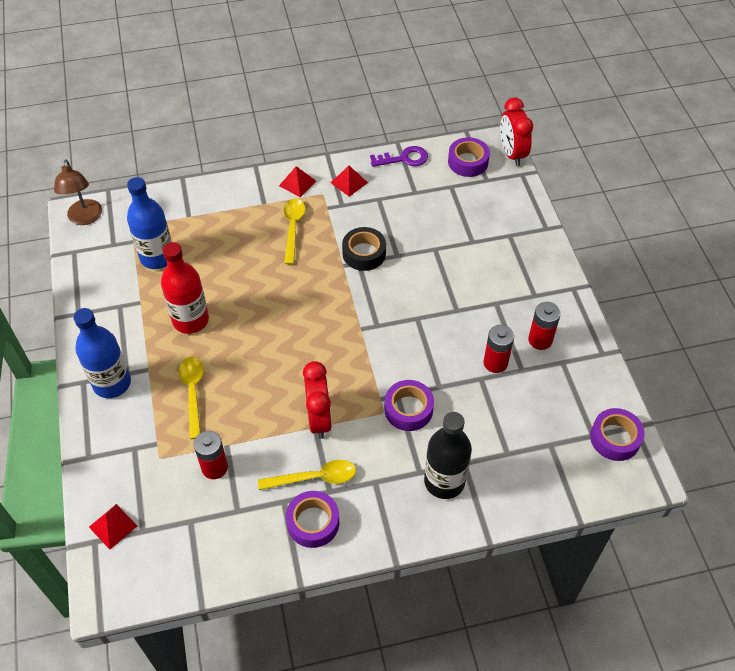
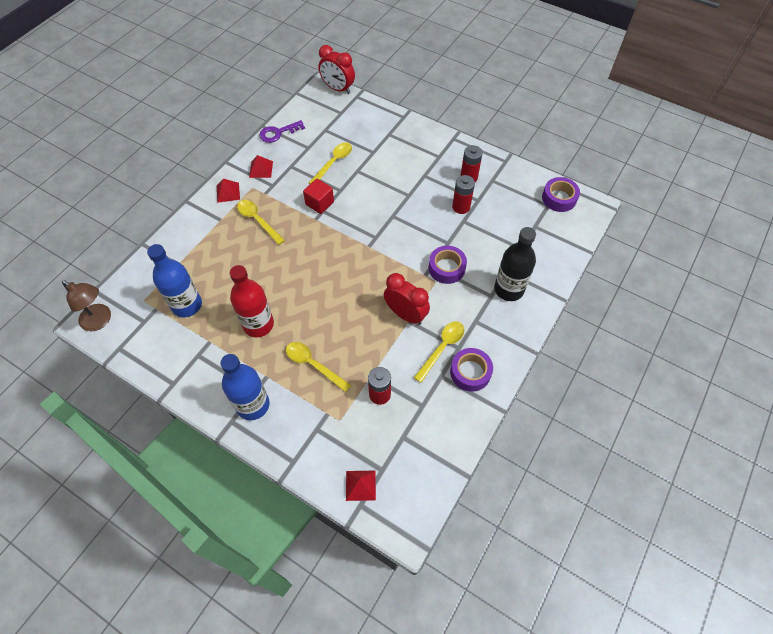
camera: 45 degrees left, 5 degrees up
black tape [342,227,386,271] -> red cube [303,179,334,214]
purple key [370,146,428,167] -> purple key turned 150 degrees counterclockwise [259,120,305,143]
purple tape [448,137,490,177] -> none
none -> yellow spoon [309,142,352,184]

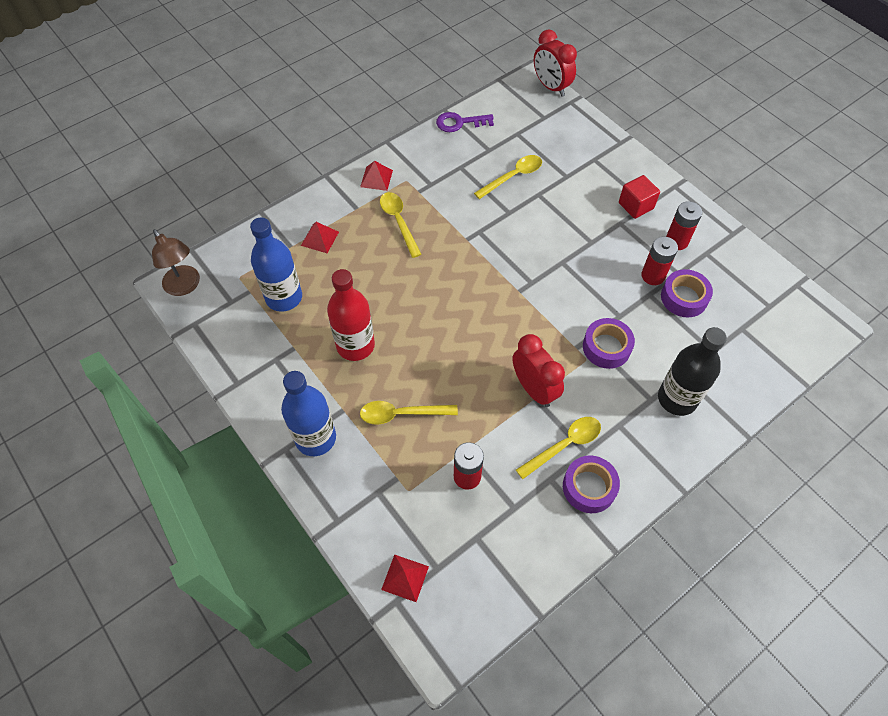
camera: 20 degrees right, 0 degrees up
red pyramid [249,155,273,178] -> red pyramid moved to [301,222,339,253]
yellow spoon [286,342,351,392] -> yellow spoon turned 60 degrees counterclockwise [360,401,458,425]
red cube [303,179,334,214] -> red cube moved to [619,175,660,219]
purple tape [542,177,580,212] -> purple tape moved to [661,269,713,317]

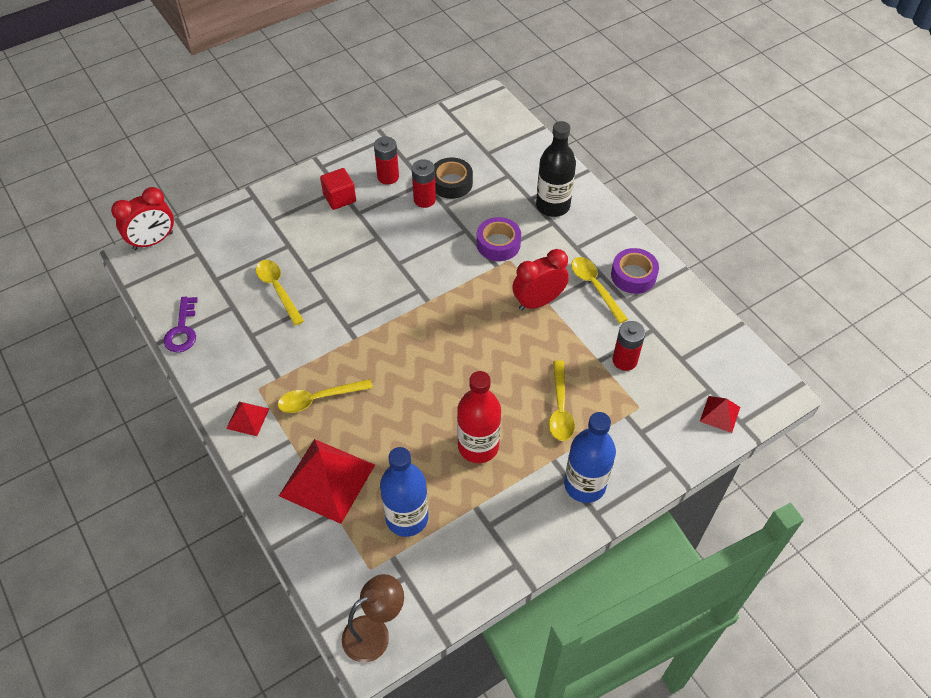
camera: 85 degrees left, 5 degrees down
red pyramid [301,222,339,253] -> red pyramid [279,439,375,524], size x2.06
purple tape [661,269,713,317] -> black tape [434,158,473,199]

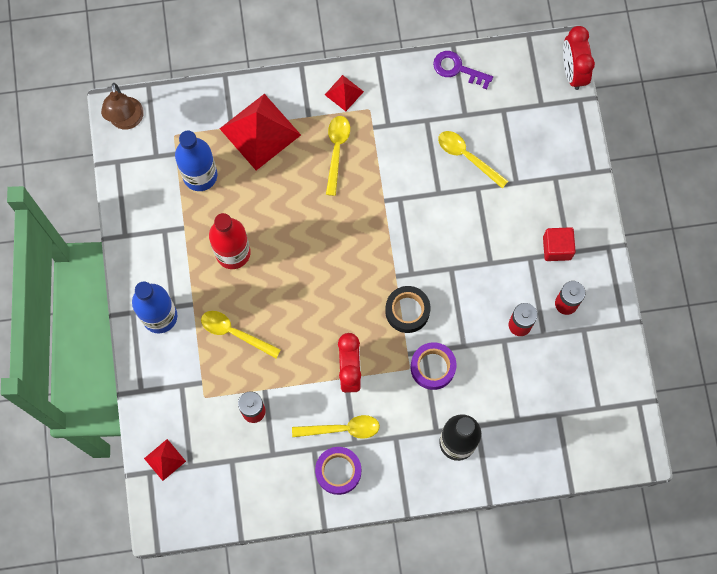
camera: 115 degrees right, 20 degrees up
yellow spoon [256,260,304,326] -> yellow spoon turned 135 degrees counterclockwise [438,131,508,189]
black tape [434,158,473,199] -> black tape moved to [385,286,431,333]

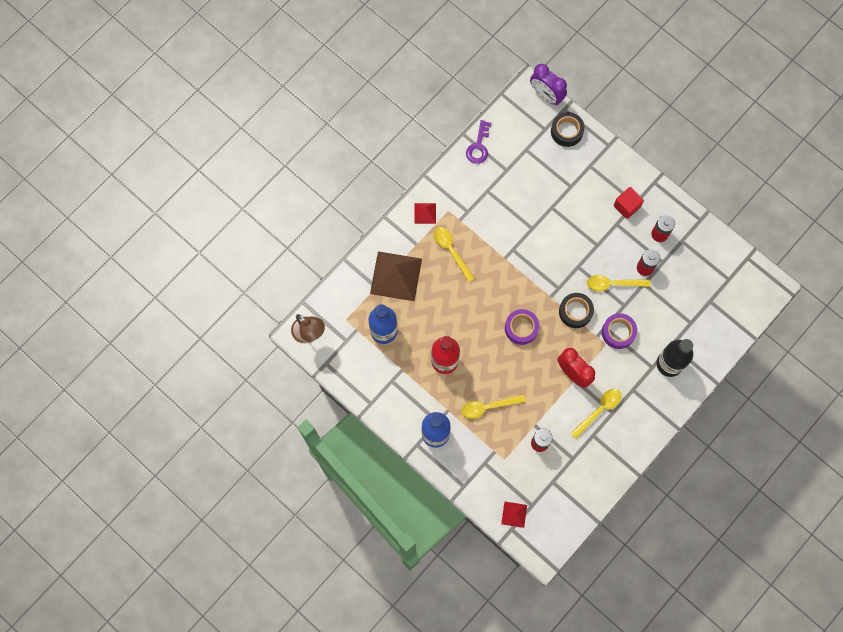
camera: 40 degrees left, 0 degrees up
red pyramid [219,94,301,170] -> brown pyramid [370,251,422,301]
purple tape [315,447,361,495] -> purple tape moved to [505,309,539,345]
purple key [433,51,493,89] -> purple key turned 60 degrees counterclockwise [466,120,492,164]
yellow spoon [438,131,508,189] -> yellow spoon moved to [587,275,651,291]
red clock [563,26,595,90] -> purple clock [530,64,567,105]
none -> black tape [551,112,585,147]

